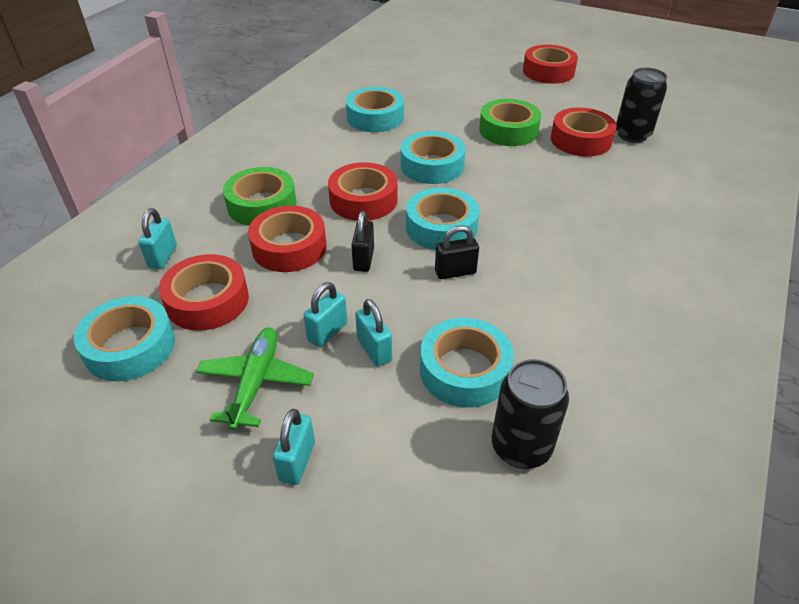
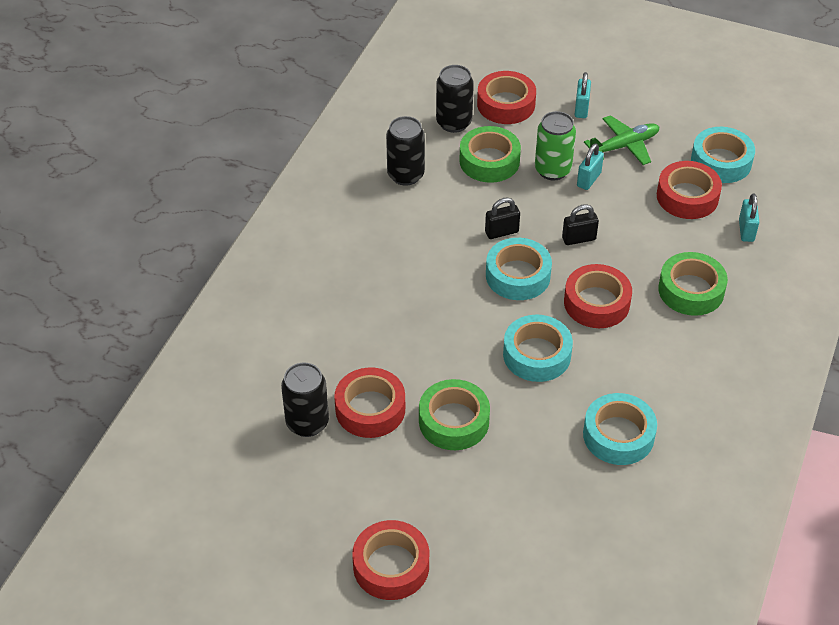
camera: 175 degrees right, 5 degrees up
green plane [196,327,314,430] -> green plane turned 120 degrees counterclockwise [584,115,659,165]
red tape [248,206,326,272] -> red tape moved to [477,71,536,124]
black padlock [351,211,374,272] -> black padlock turned 75 degrees clockwise [562,204,599,245]
turquoise padlock [355,299,392,366] -> green can [535,111,576,180]
turquoise tape [420,318,514,408] -> green tape [459,126,521,183]
none -> black can [386,116,425,186]

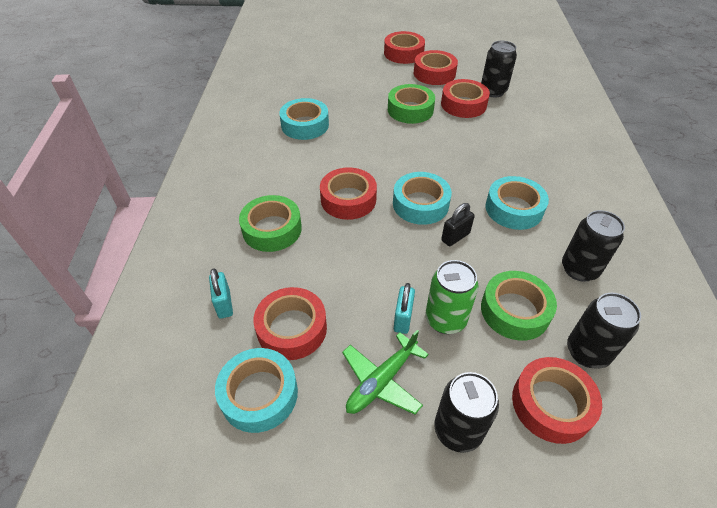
camera: 160 degrees right, 0 degrees up
turquoise tape [503,315,573,382] -> turquoise tape moved to [485,176,549,230]
black padlock [562,204,599,245] -> none
turquoise padlock [575,72,591,118] -> black can [434,372,499,453]
none -> red tape [414,50,458,85]

